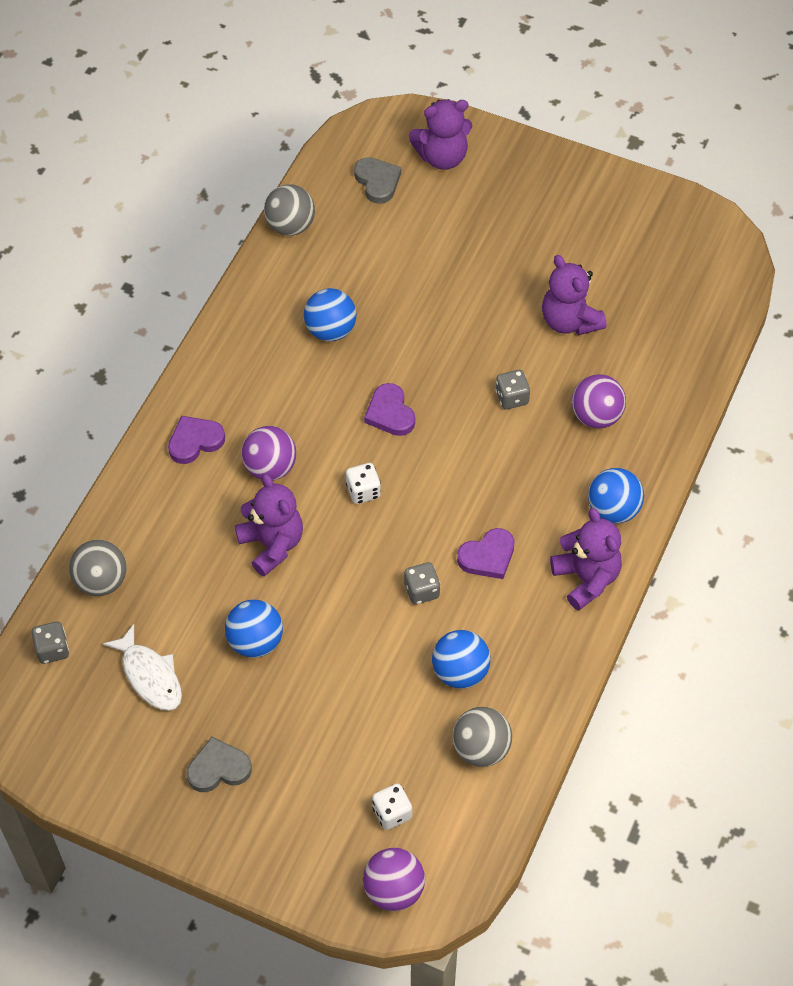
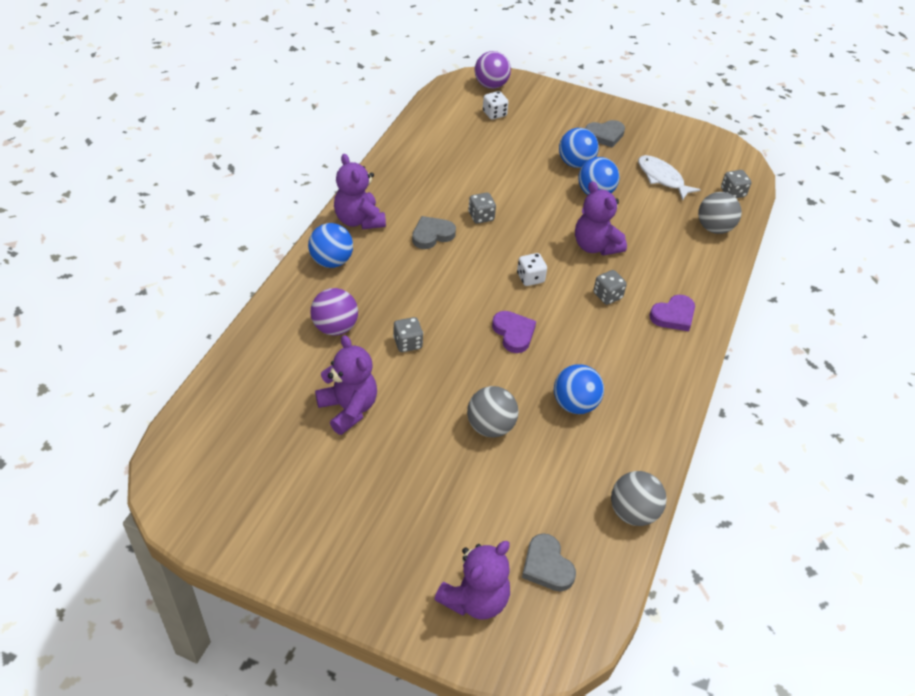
camera: 175 degrees right, 10 degrees down
purple ball [241,426,296,481] -> grey dice [593,270,627,305]
purple teddy bear [409,99,473,170] -> purple teddy bear turned 150 degrees clockwise [434,541,510,620]
blue ball [432,630,490,689] -> blue ball moved to [559,128,599,168]
grey ball [452,707,512,767] -> grey ball moved to [467,386,519,437]
purple heart [457,528,515,579] -> grey heart [412,216,456,249]

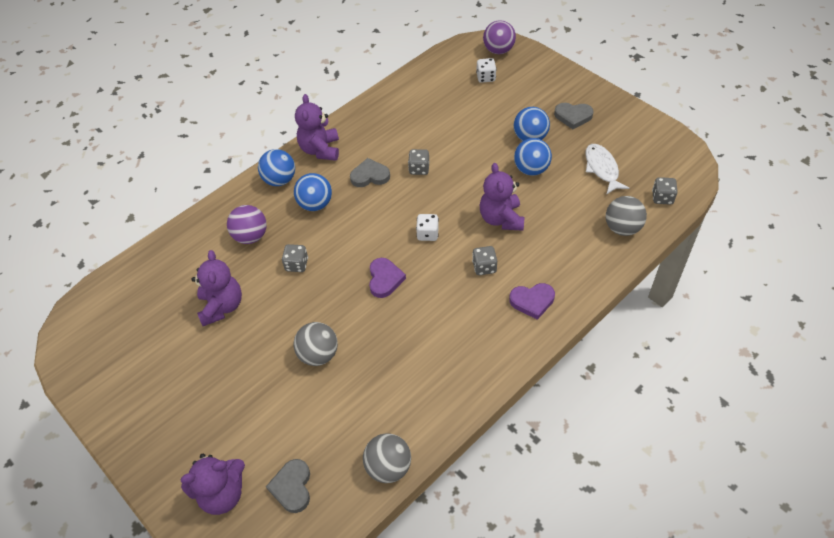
camera: 30 degrees right, 5 degrees up
blue ball [554,364,604,414] -> blue ball moved to [294,173,332,211]

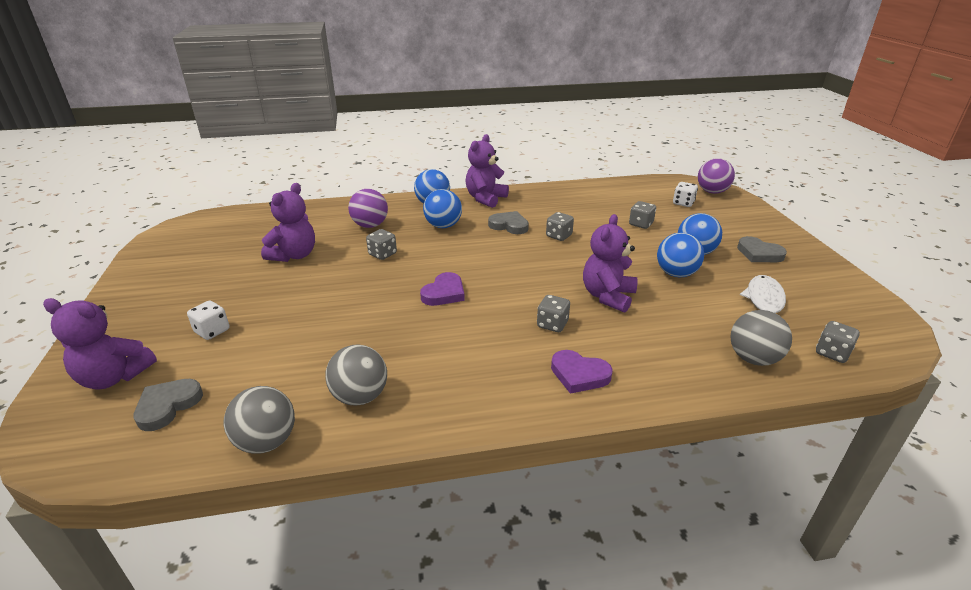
camera: 30 degrees right, 20 degrees down
grey ball [293,322,338,366] -> grey ball moved to [325,344,387,406]
white dice [416,214,439,241] -> white dice moved to [187,301,229,340]
none -> grey dice [629,201,656,229]

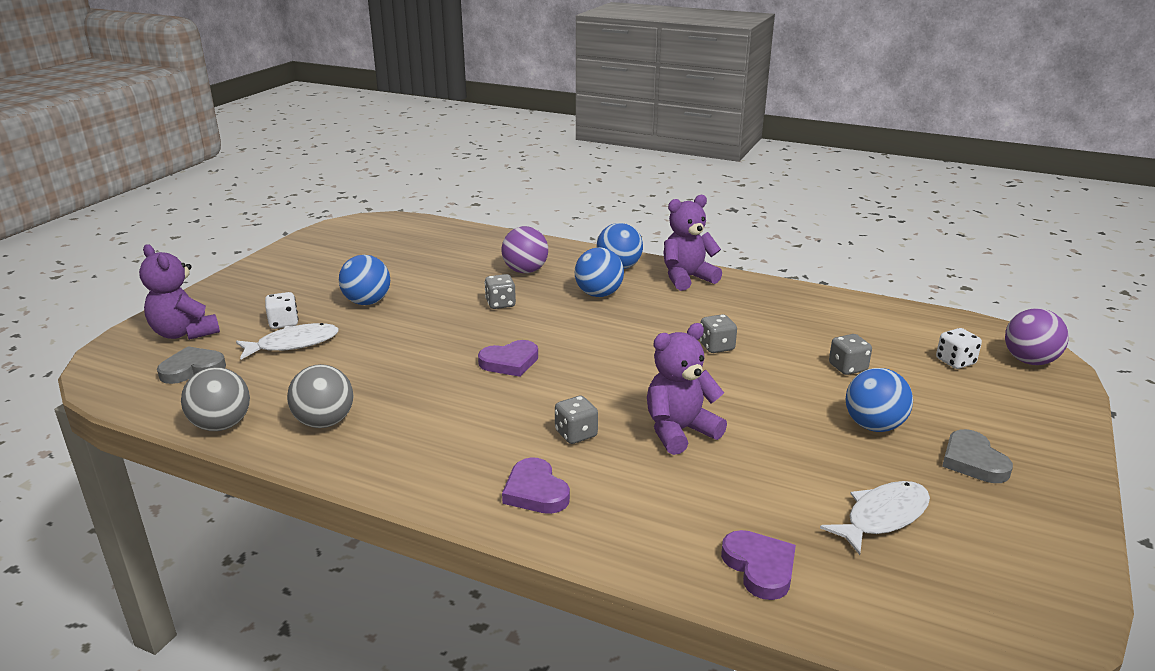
camera: 35 degrees right, 5 degrees down
purple teddy bear [261,183,315,262] -> none
grey heart [488,211,529,234] -> none
blue ball [657,232,704,277] -> blue ball moved to [339,255,390,305]
grey ball [730,310,792,366] -> purple heart [721,530,796,600]
grey dice [816,321,860,363] -> none
none -> white fish [236,323,339,359]

